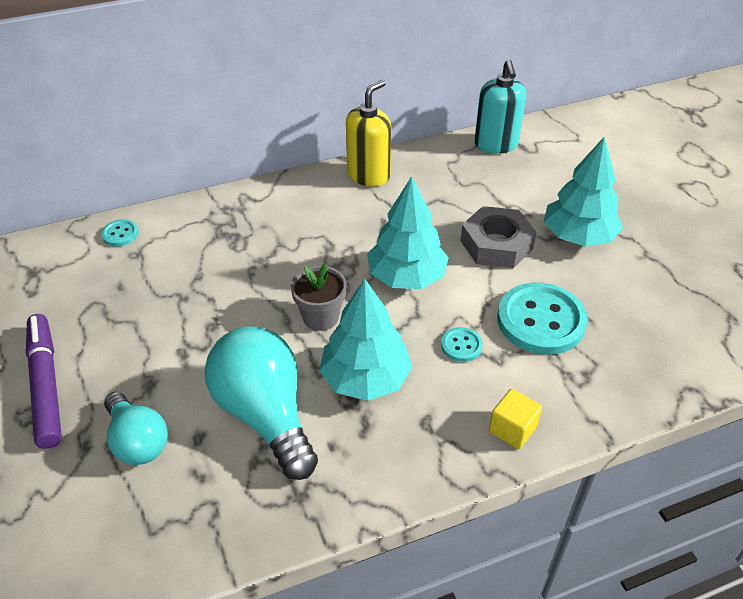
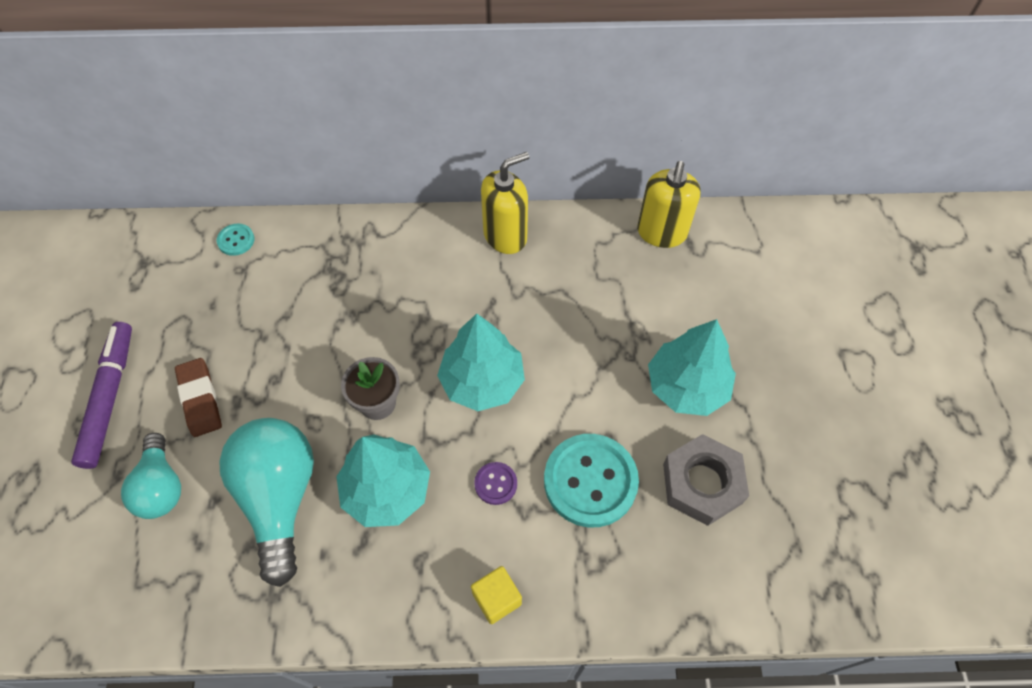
camera: 20 degrees right, 15 degrees up
turquoise button [441,327,483,362] -> purple button [474,462,517,505]
grey nut [461,206,536,268] -> grey nut moved to [663,434,749,526]
turquoise soap dispenser [474,60,526,154] -> yellow soap dispenser [637,161,701,248]
none -> brown eraser [175,358,222,437]

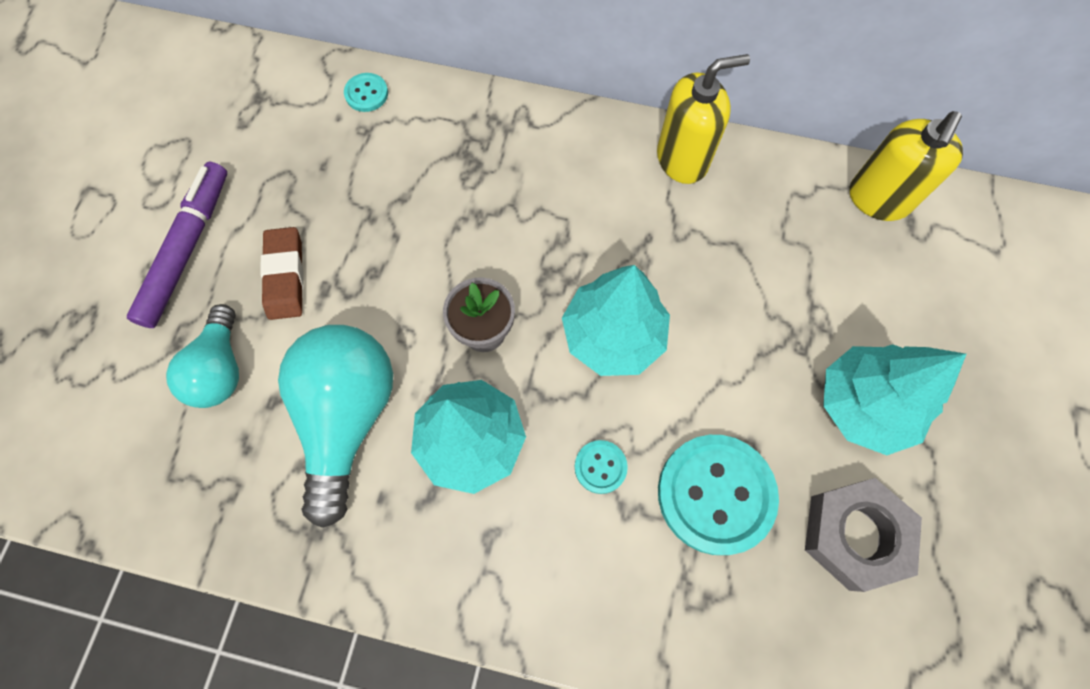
camera: 15 degrees right, 10 degrees up
yellow cube [471,566,522,624] -> none
purple button [474,462,517,505] -> turquoise button [575,440,628,494]

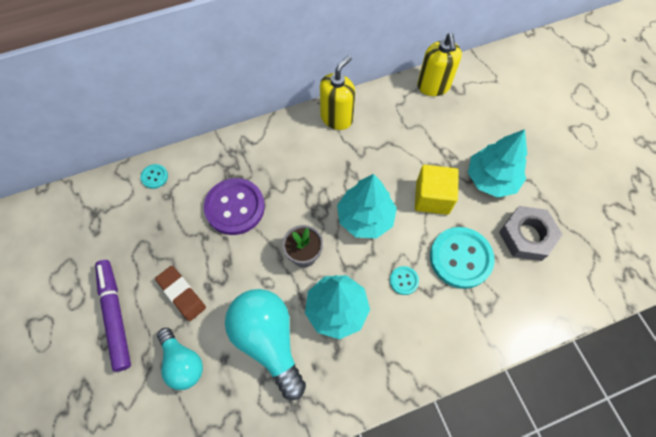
camera: 35 degrees left, 5 degrees down
none -> purple button [204,178,265,235]
none -> yellow cube [415,165,459,215]

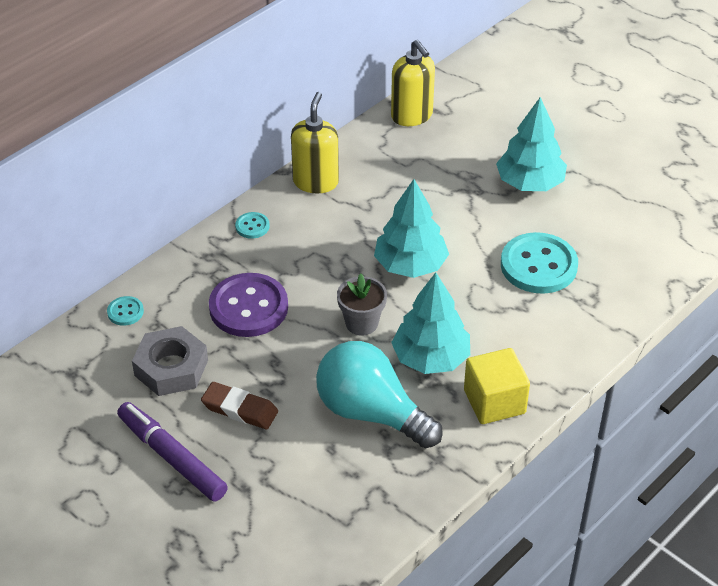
camera: 25 degrees left, 20 degrees down
turquoise light bulb [157,328,203,390] -> none
turquoise button [390,266,419,295] -> turquoise button moved to [235,212,270,239]
yellow cube [415,165,459,215] -> yellow cube moved to [464,348,530,424]
grey nut [499,206,563,261] -> grey nut moved to [132,326,208,396]

